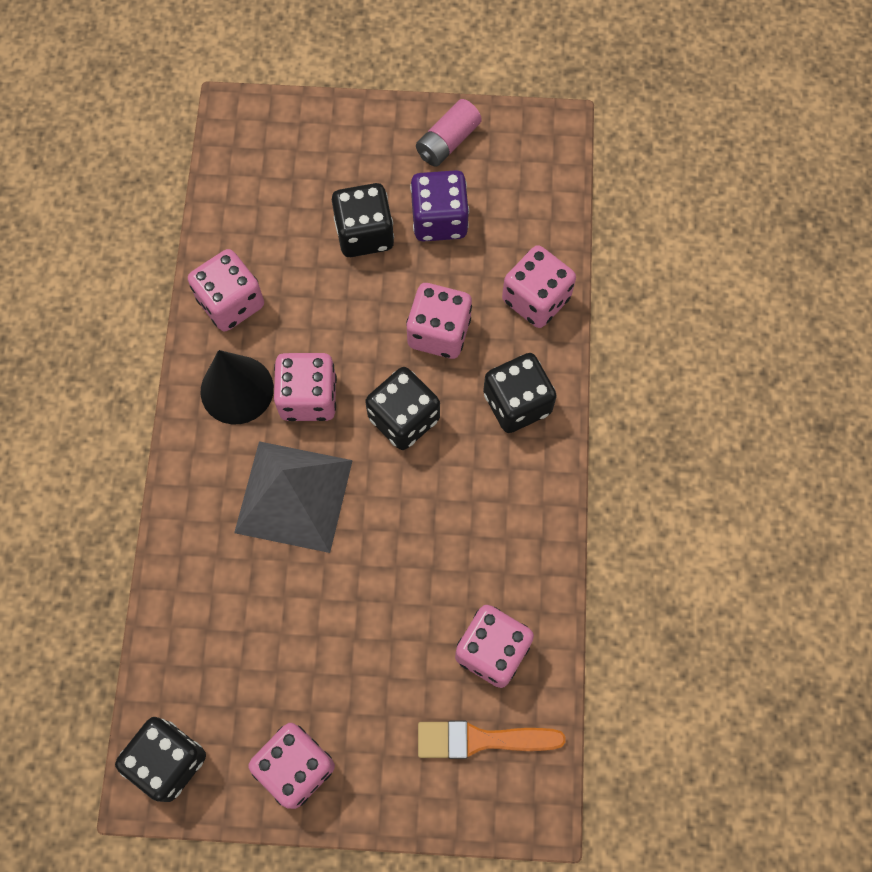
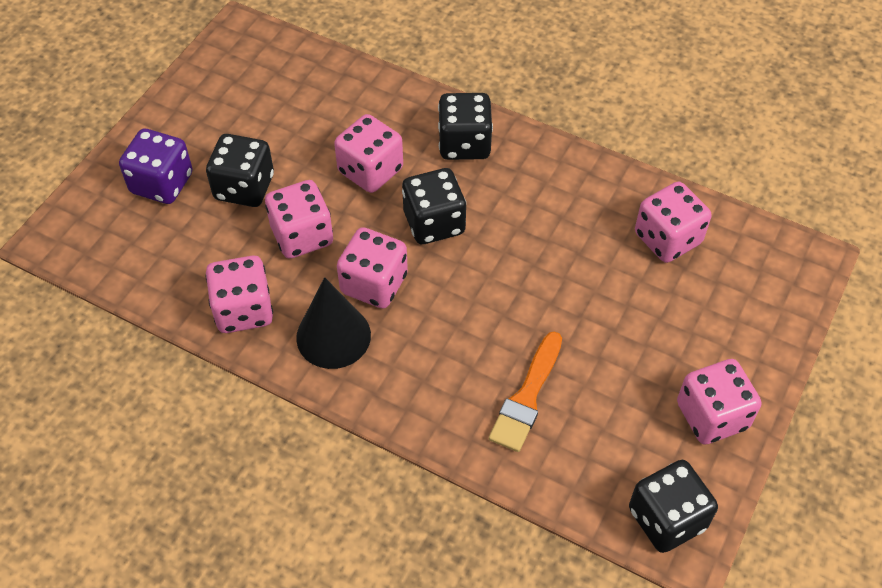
camera: 65 degrees left, 15 degrees down
grey pyramid [234,441,353,553] -> none
purple dice [410,170,469,242] -> purple dice moved to [119,129,193,204]
pink battery [416,99,482,167] -> none
orange brush [418,721,566,759] -> orange brush moved to [489,332,562,452]
pink dice [502,245,576,328] -> pink dice moved to [265,180,333,259]

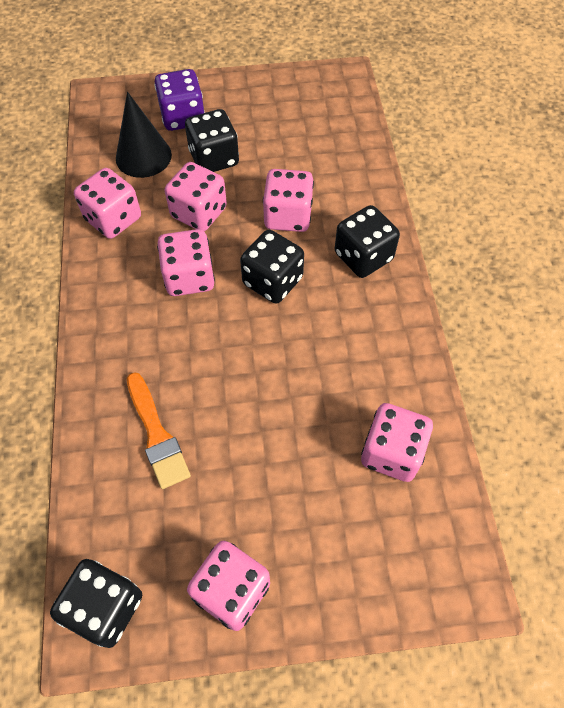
camera: 55 degrees right, 5 degrees up
black cone [296,277,371,369] -> black cone moved to [116,92,172,178]
orange brush [489,332,562,452] -> orange brush turned 105 degrees counterclockwise [127,372,191,489]

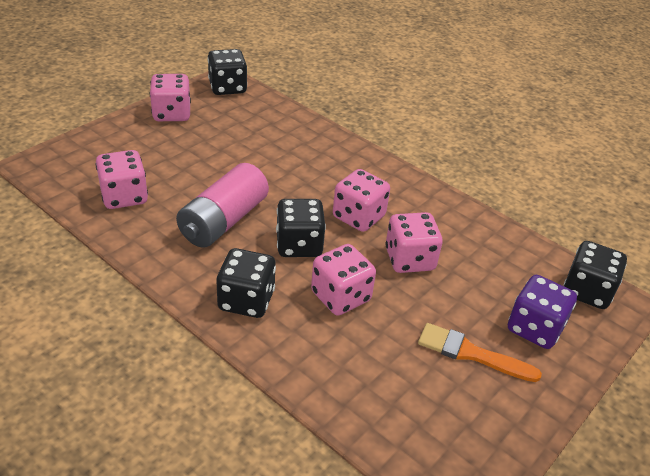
camera: 135 degrees right, 20 degrees down
pink dice [74,168,141,239] -> none
black cone [116,92,172,178] -> none
orange brush [127,372,191,489] -> orange brush moved to [418,323,542,382]
black dice [185,109,239,172] -> black dice moved to [564,241,627,309]
none -> pink battery [176,163,269,248]

